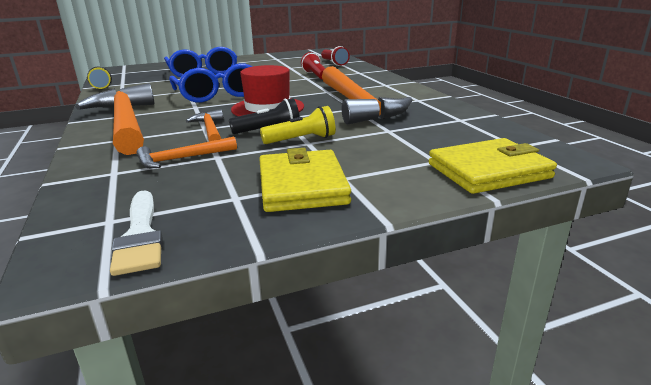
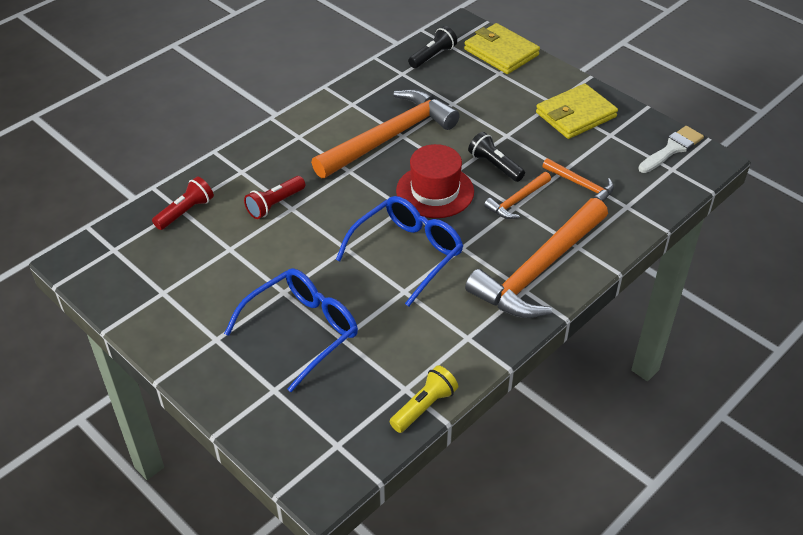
camera: 115 degrees left, 20 degrees up
yellow flashlight [260,106,336,144] -> none
none -> black flashlight [408,26,457,68]

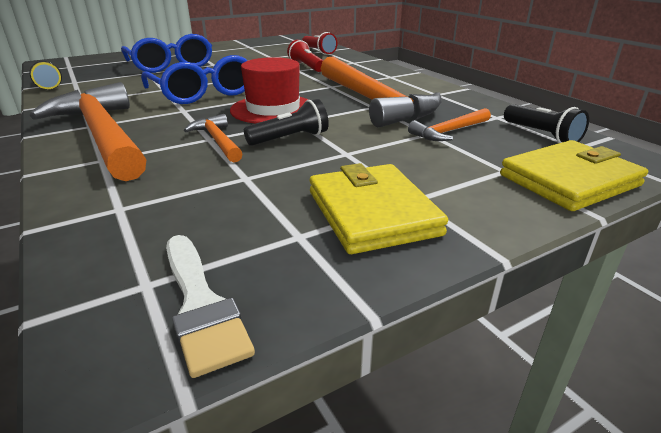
camera: 105 degrees right, 15 degrees down
orange hammer [542,158,614,202] -> orange hammer moved to [408,108,491,141]

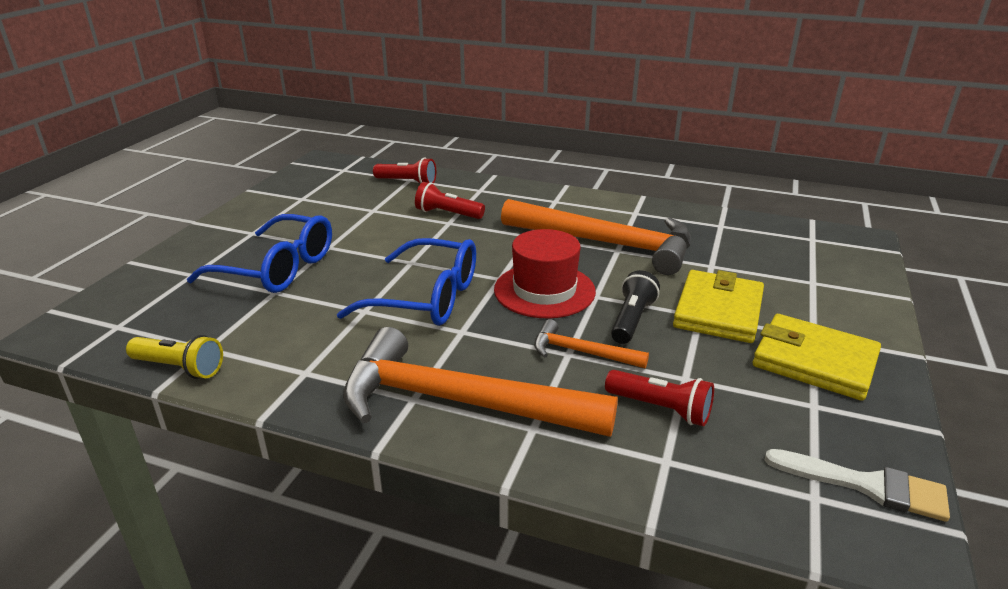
camera: 40 degrees left, 0 degrees up
orange hammer [408,108,491,141] -> none
yellow wallet [500,140,648,211] -> yellow wallet moved to [673,270,764,343]
black flashlight [504,104,589,143] -> none
none -> red flashlight [605,370,714,426]

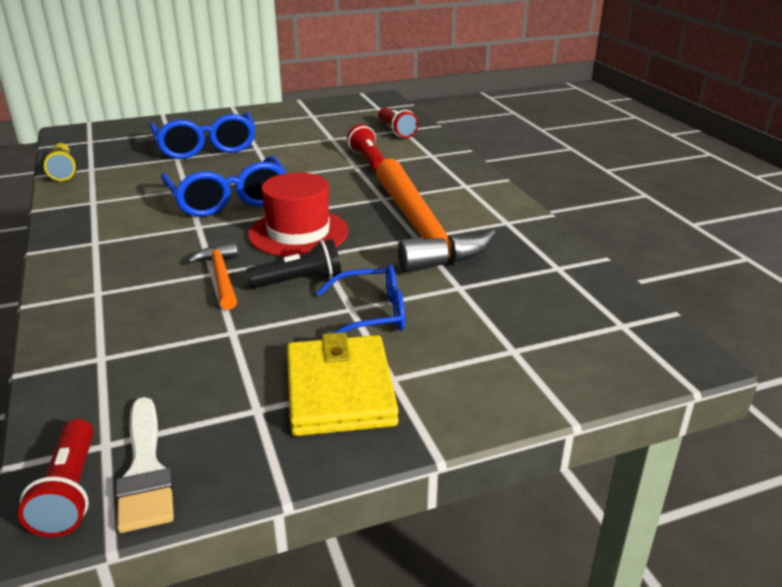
camera: 50 degrees right, 0 degrees up
orange hammer [343,327,618,437] -> none
red flashlight [605,370,714,426] -> red flashlight moved to [18,419,94,537]
yellow wallet [673,270,764,343] -> blue glasses [316,264,405,333]

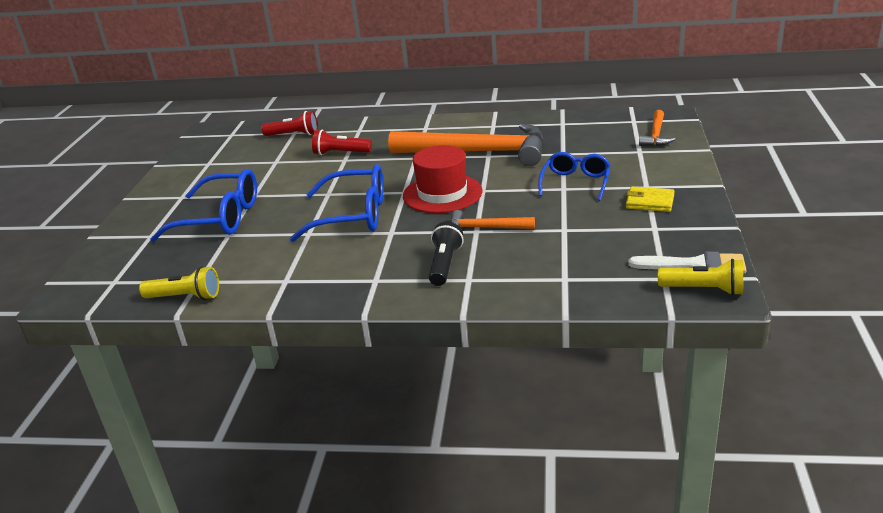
camera: 60 degrees left, 0 degrees up
red flashlight [18,419,94,537] -> yellow flashlight [658,259,743,296]
black flashlight [246,239,341,289] -> black flashlight moved to [429,222,464,286]
yellow wallet [287,332,399,436] -> yellow wallet [626,186,675,212], size x0.58
none -> orange hammer [639,110,675,146]

